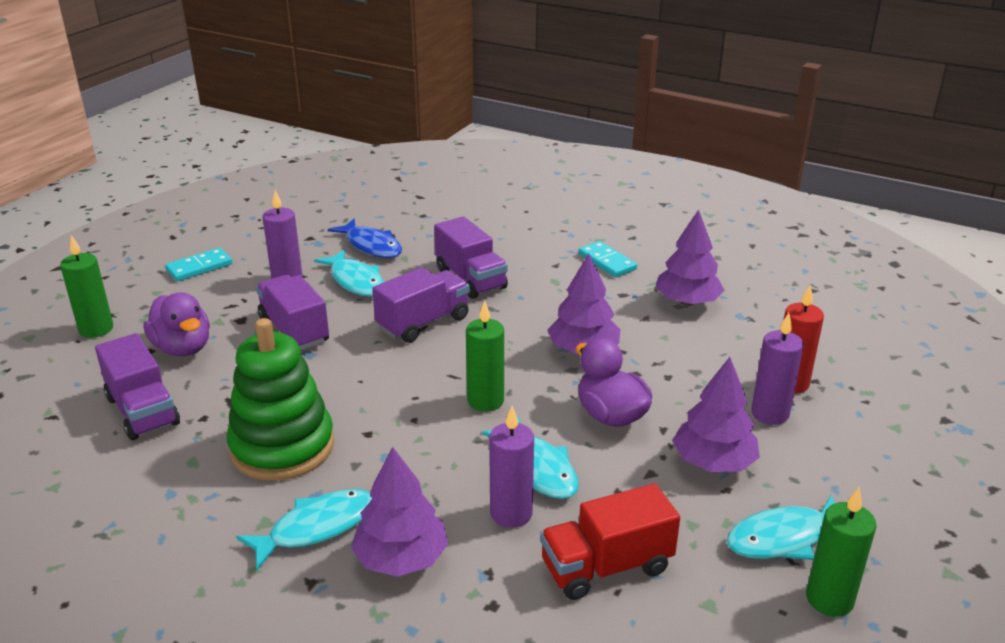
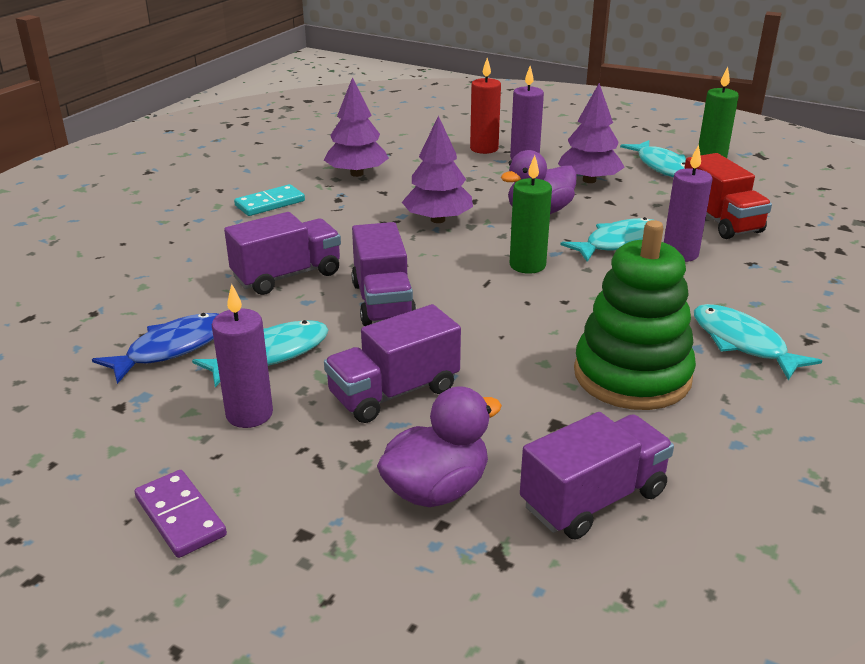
camera: 90 degrees left, 0 degrees up
green candle [60,235,113,338] -> none
turquoise domino [165,248,232,281] -> purple domino [134,470,227,558]
purple tree [351,447,448,577] -> none
purple truck [372,267,470,343] -> purple truck turned 150 degrees counterclockwise [351,222,416,326]

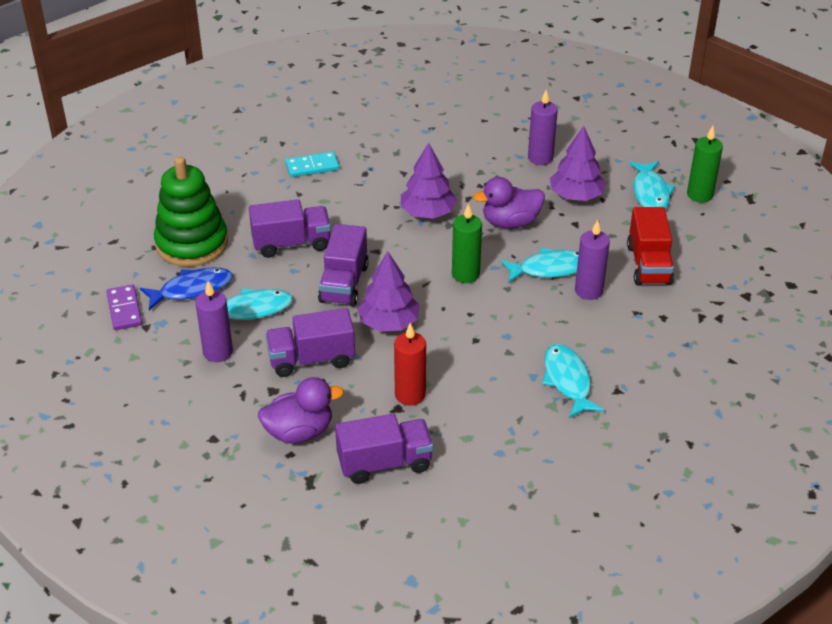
camera: 20 degrees right, 10 degrees up
purple domino [134,470,227,558] -> purple domino moved to [106,285,142,330]
purple tree [324,77,389,177] -> purple tree moved to [357,251,420,332]
red candle [470,58,501,154] -> red candle moved to [394,323,426,406]
green stacking toy [574,220,696,410] -> green stacking toy moved to [154,157,228,267]

